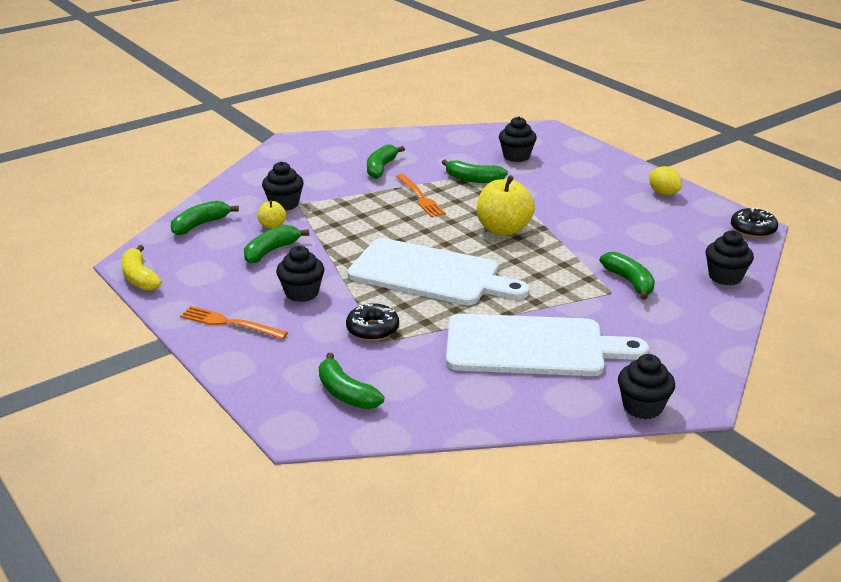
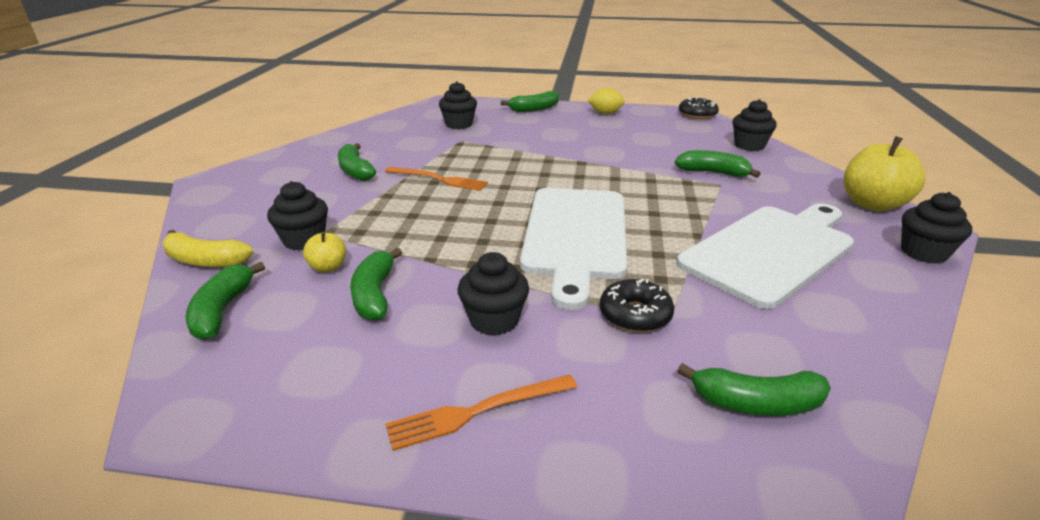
camera: 45 degrees left, 0 degrees up
yellow banana [121,245,162,291] -> yellow banana moved to [162,230,253,267]
white cutting board [347,238,529,305] -> white cutting board turned 120 degrees clockwise [520,188,627,310]
green banana [442,160,508,183] -> green banana moved to [501,91,559,112]
yellow apple [477,175,535,236] -> yellow apple moved to [844,136,926,211]

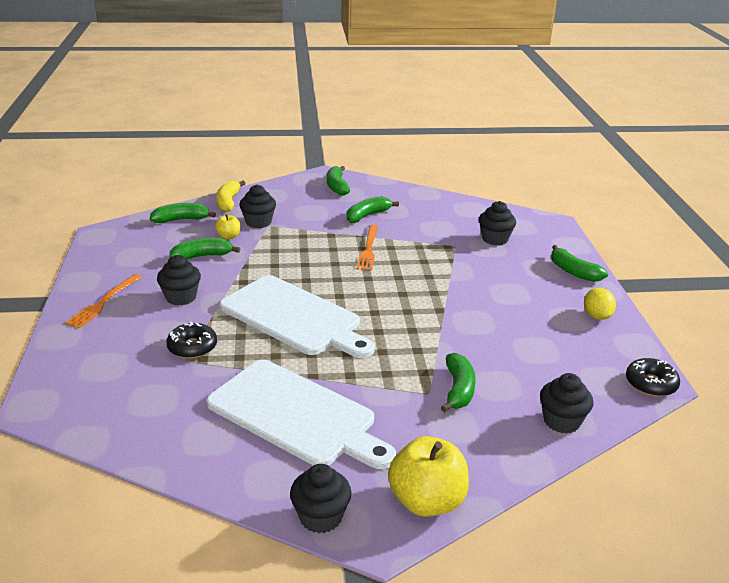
camera: 75 degrees right, 0 degrees up
orange fork [385,374,577,451] -> orange fork turned 120 degrees counterclockwise [65,274,141,328]
white cutting board [520,188,627,310] -> white cutting board turned 135 degrees counterclockwise [220,275,375,358]
green banana [677,363,831,416] -> green banana moved to [327,166,350,196]

